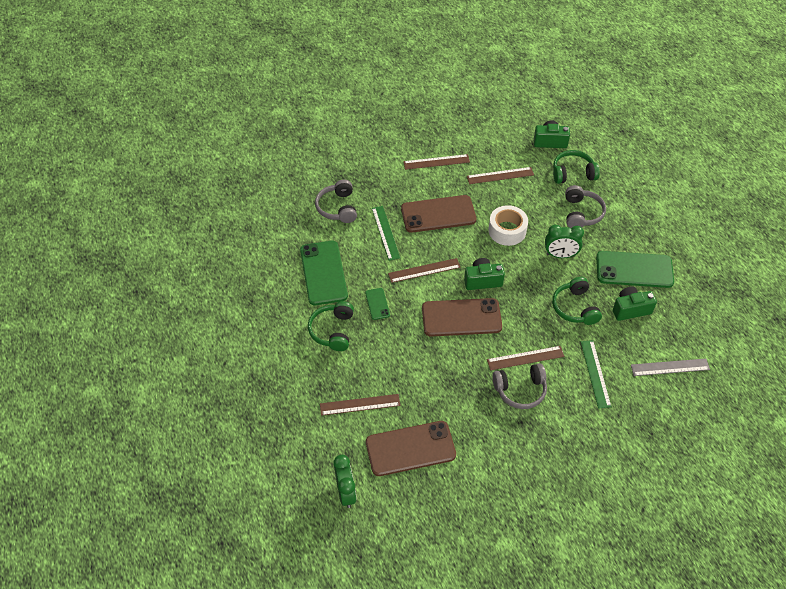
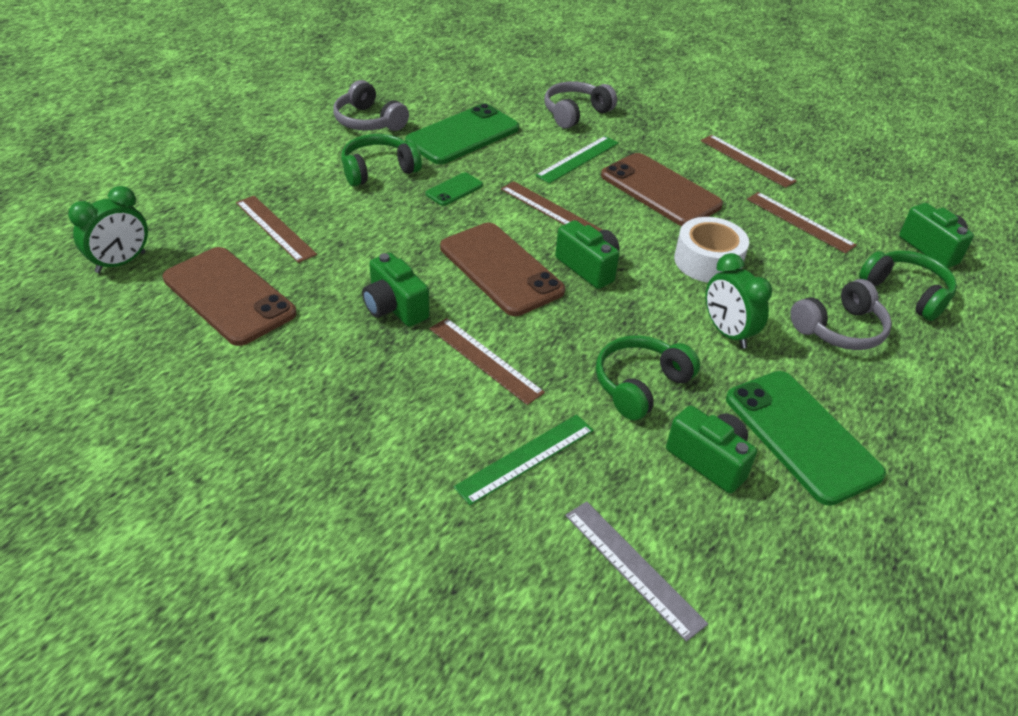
camera: 55 degrees right, 10 degrees down
grey headphones [492,363,547,409] -> grey headphones moved to [333,80,409,131]
none -> green camera [362,253,429,327]

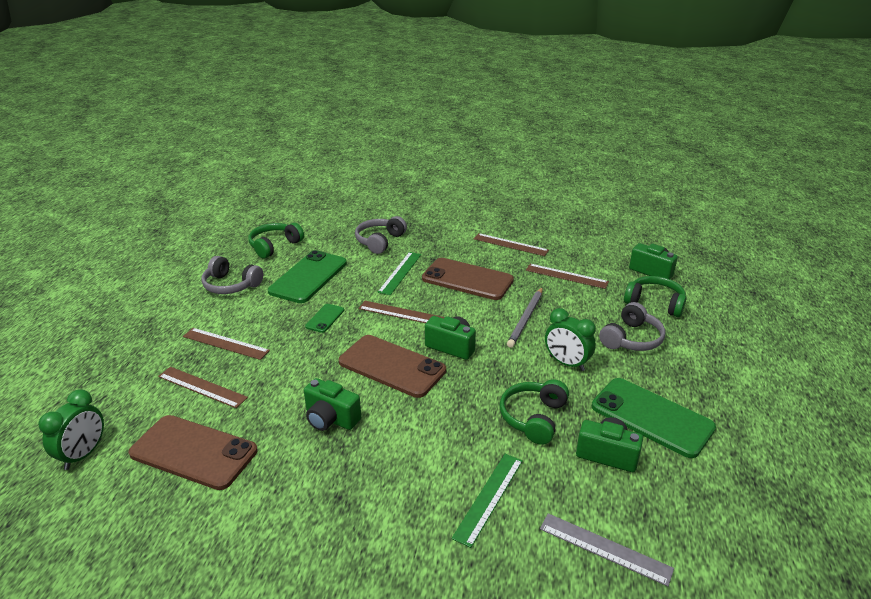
camera: 20 degrees left, 10 degrees down
green headphones [341,134,422,186] -> green headphones moved to [248,223,304,259]
brown ruler [429,318,545,405] -> brown ruler moved to [183,328,270,360]
white tape [674,217,749,283] -> grey pencil [507,287,543,348]

